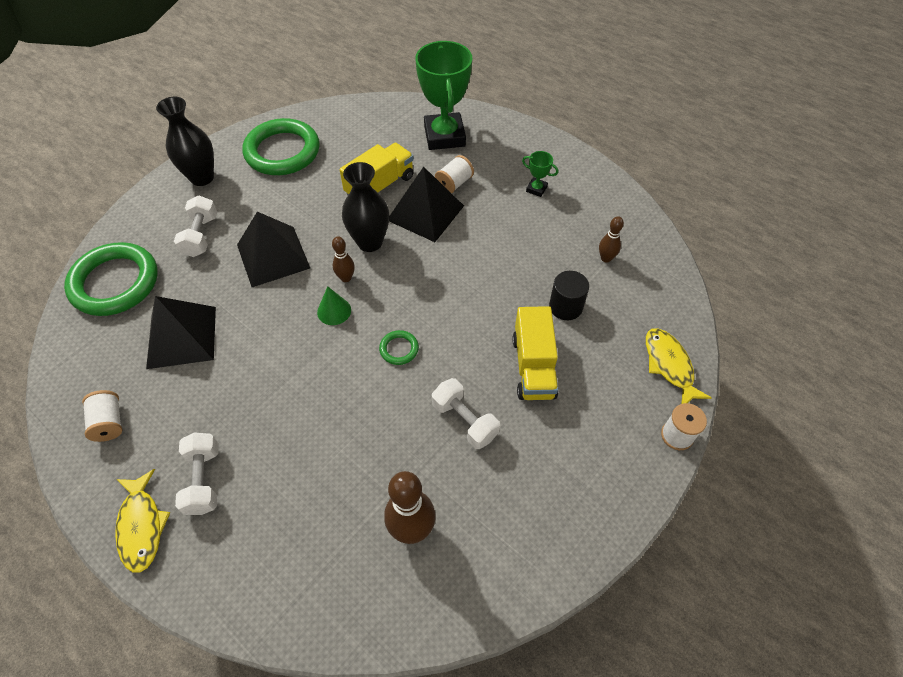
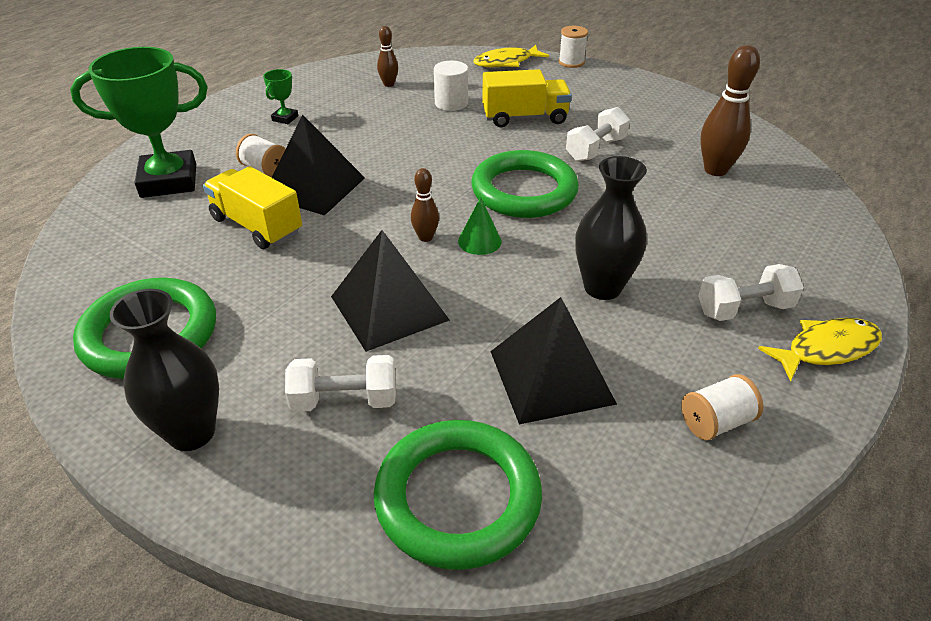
camera: 95 degrees left, 15 degrees down
black vase [342,162,389,252] -> black vase moved to [575,156,647,300]
green ring [379,330,419,365] -> green ring [471,150,579,218], size x2.38
black cylinder [549,271,589,320] -> white cylinder [434,61,468,111]

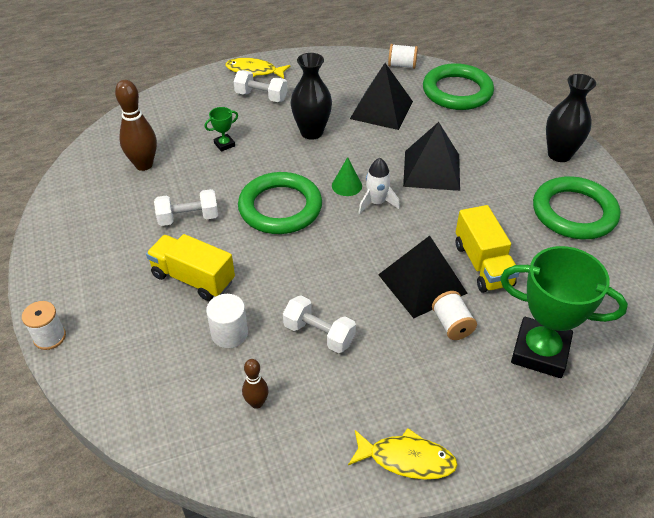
camera: 145 degrees left, 5 degrees up
green trophy [263,69,298,124] -> green trophy moved to [205,107,238,152]
white dumbbell [285,355,396,412] -> white dumbbell moved to [283,295,356,353]
brown bowling pin [411,168,439,242] -> white rocket [358,158,400,214]
yellow fish [473,45,549,67] -> yellow fish moved to [348,428,458,480]
white spool [681,374,763,440] -> white spool moved to [388,44,418,69]

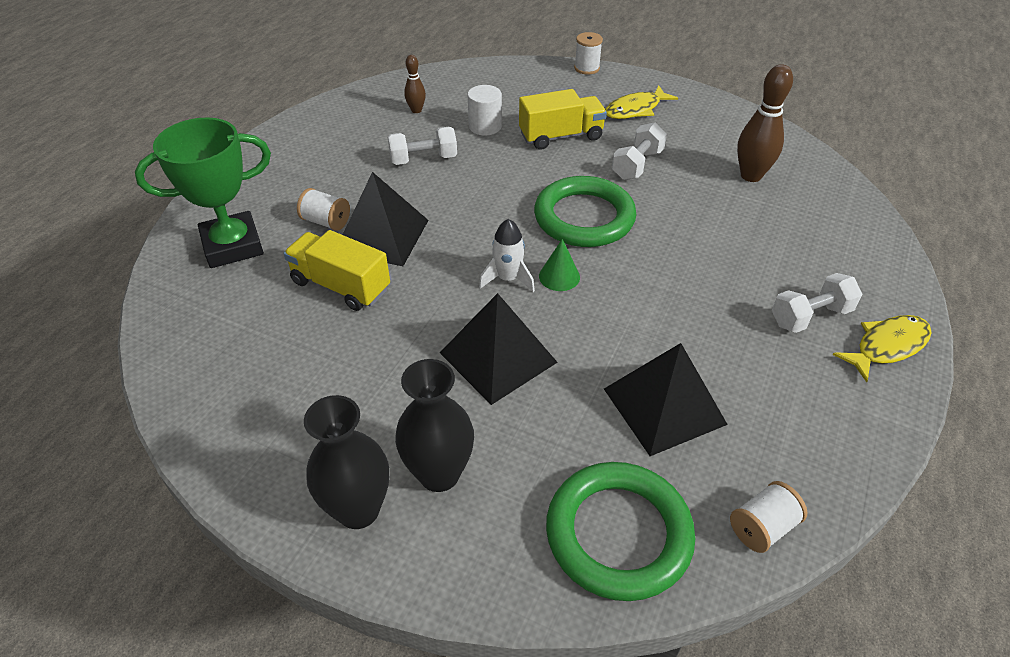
camera: 135 degrees right, 0 degrees up
green trophy [205,107,238,152] -> none
black vase [290,53,332,140] -> black vase moved to [395,359,474,492]
yellow fish [348,428,458,480] -> yellow fish moved to [605,86,678,119]
green ring [533,176,620,239] -> none

